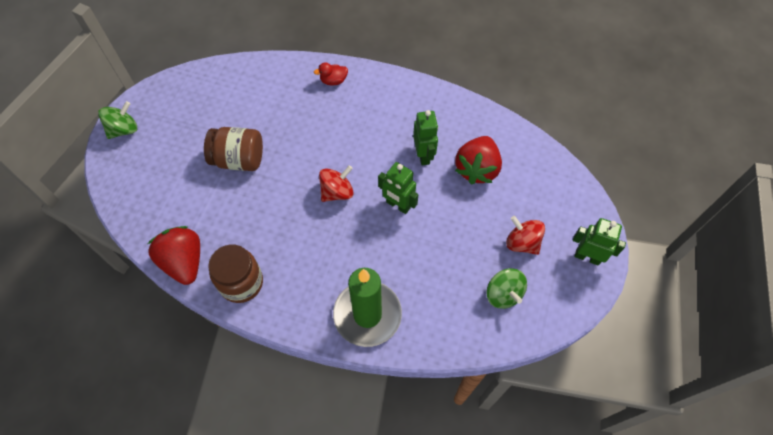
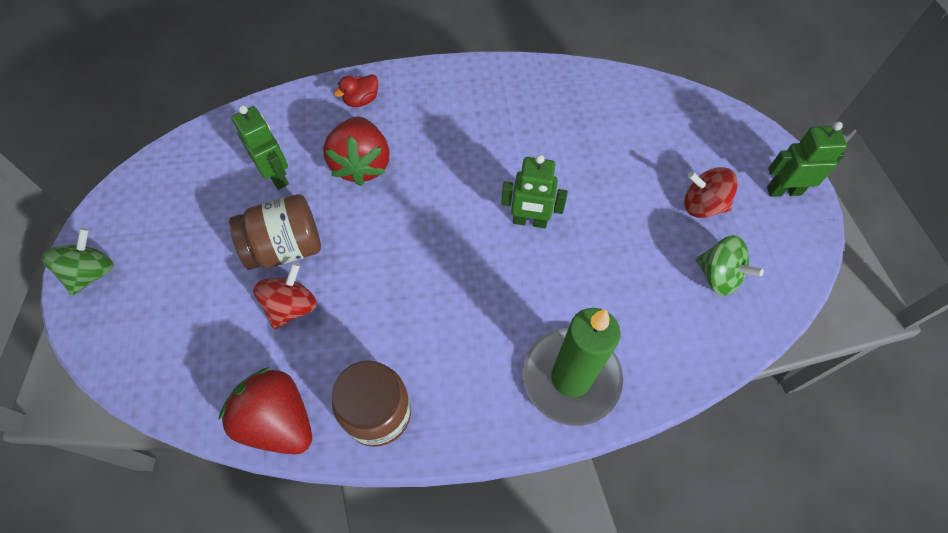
camera: 25 degrees left, 0 degrees up
red spinning top [319,165,354,202] -> red spinning top moved to [253,263,317,330]
green robot [413,110,438,165] -> green robot moved to [231,105,289,190]
red strawberry [455,136,502,184] -> red strawberry moved to [323,117,390,186]

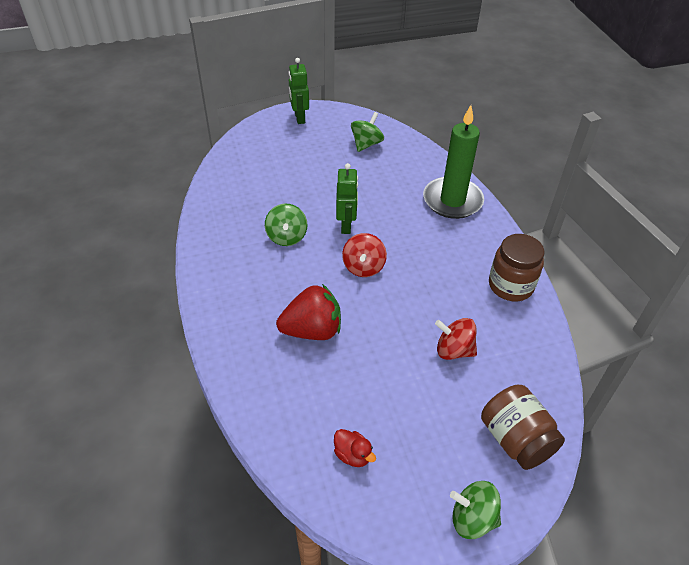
camera: 100 degrees left, 15 degrees down
red strawberry [219,367,312,454] -> none
brown jar [229,194,321,270] -> brown jar moved to [481,385,565,470]
green robot [231,105,289,190] -> none
red duck [334,74,378,107] -> red duck moved to [334,429,376,467]
red spinning top [684,167,738,218] -> red spinning top moved to [342,233,387,277]
none -> green spinning top [265,204,308,246]

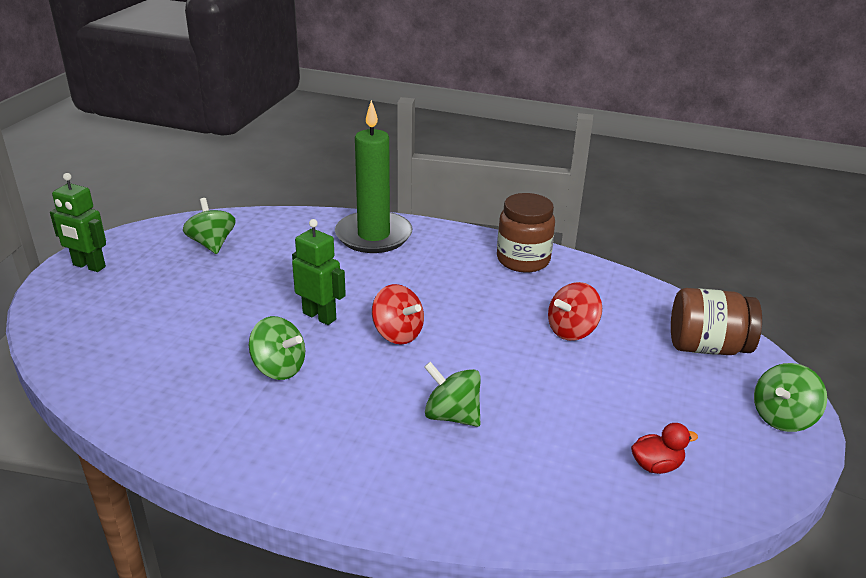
camera: 55 degrees left, 15 degrees down
red strawberry [276,284,341,340] -> green spinning top [424,362,481,427]

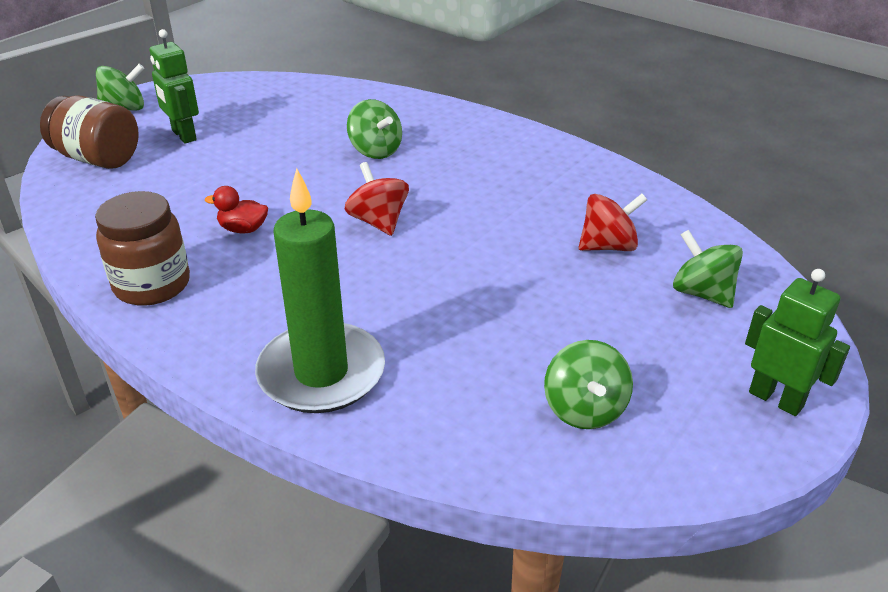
camera: 160 degrees left, 5 degrees up
green spinning top [249,316,305,380] -> green spinning top moved to [673,230,743,308]
green robot [292,219,346,325] -> green robot moved to [149,29,199,144]
red spinning top [548,282,602,341] -> red spinning top moved to [579,194,647,251]
red duck [631,423,698,474] -> red duck moved to [205,186,268,233]

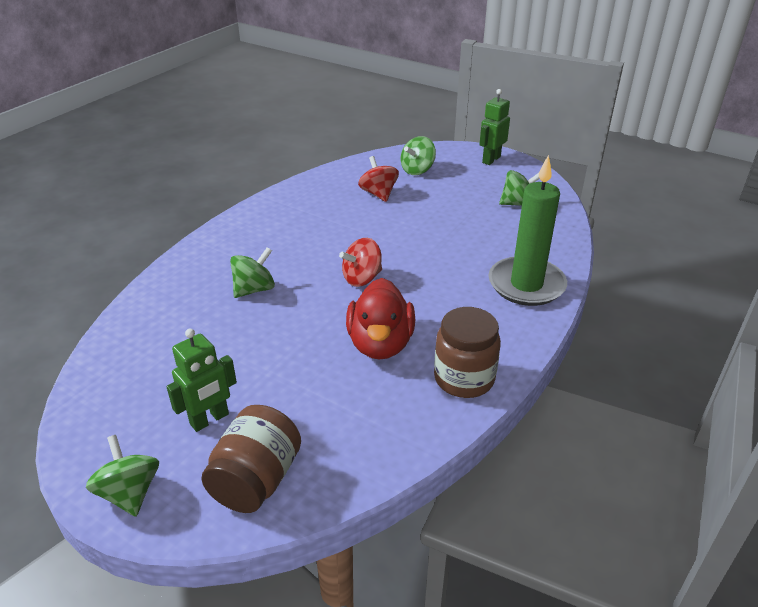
camera: 95 degrees left, 0 degrees up
red duck [205,186,268,233] -> red duck [346,278,415,360], size x2.06

